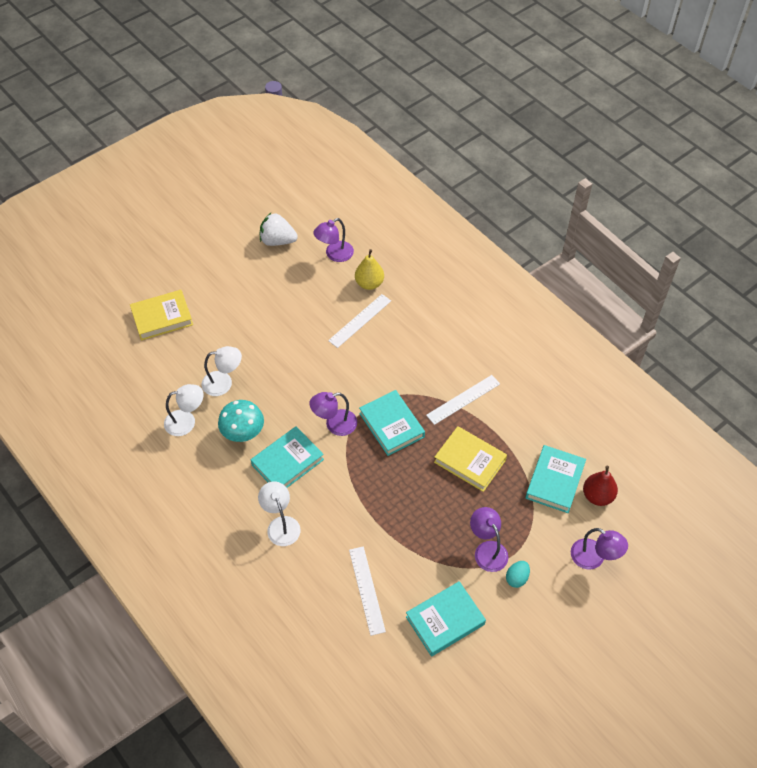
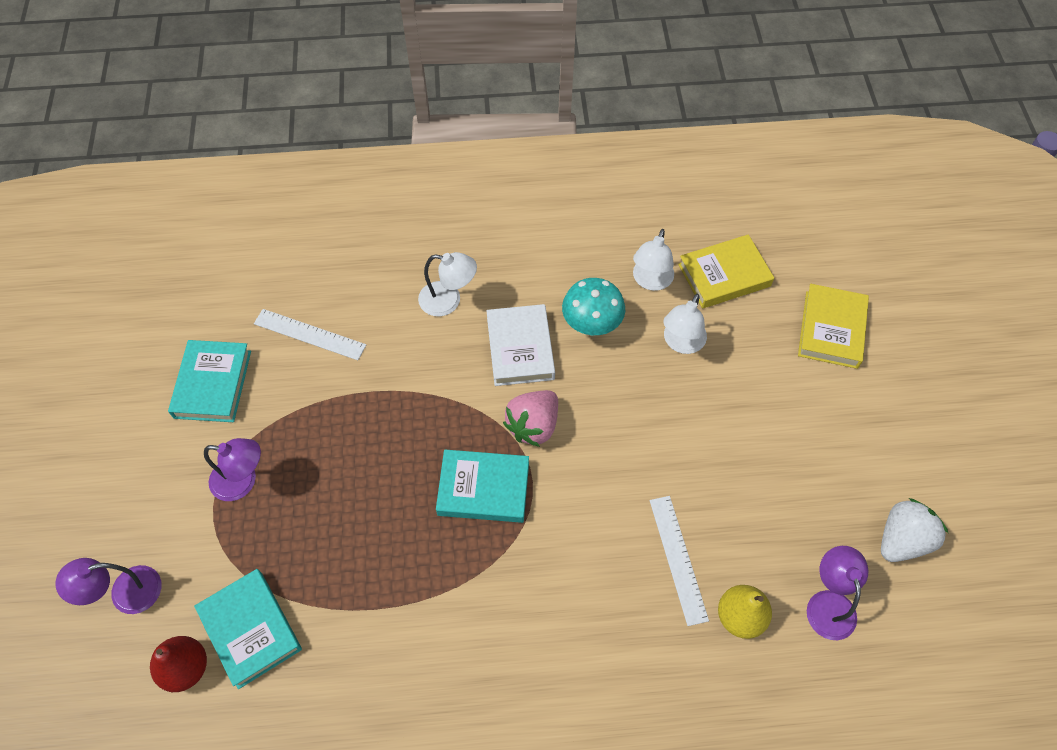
camera: 125 degrees right, 5 degrees up
turquoise book [251,427,324,488] -> white book [486,304,555,386]
purple lamp [310,392,357,436] -> pink strawberry [503,390,558,447]
white ruler [426,375,500,425] -> none
yellow book [434,426,507,492] -> yellow book moved to [678,234,774,309]
turquoise egg [506,561,530,588] -> none

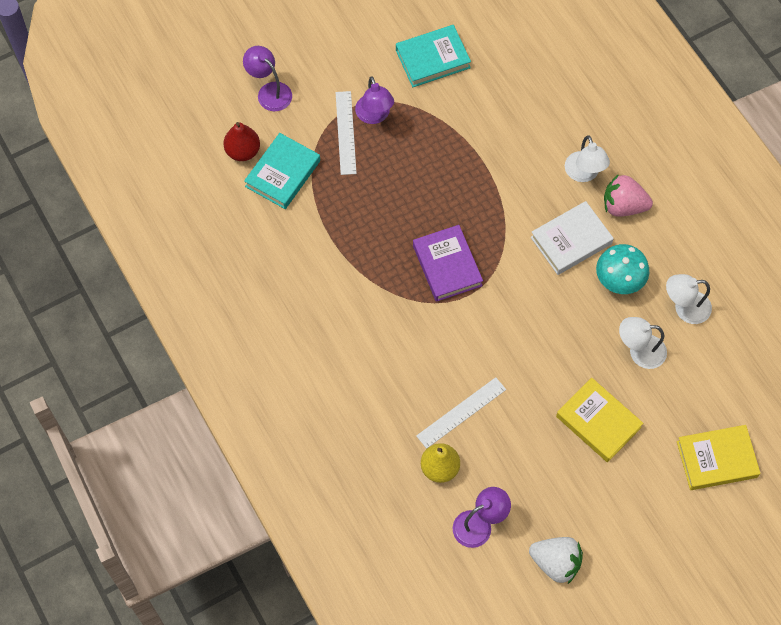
camera: 65 degrees right, 5 degrees up
white ruler [254,309,366,360] -> white ruler moved to [335,91,357,175]
turquoise book [436,450,529,523] -> purple book [413,225,483,302]
pink strawberry [503,390,558,447] -> pink strawberry moved to [604,174,653,217]
yellow book [678,234,774,309] -> yellow book moved to [556,378,643,462]

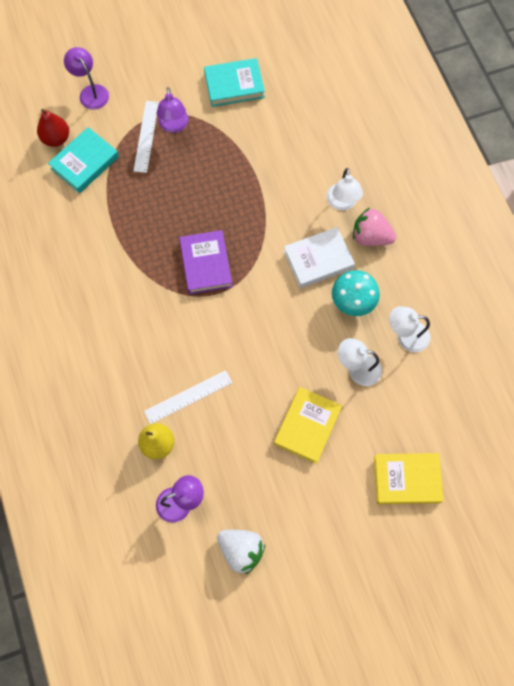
camera: 10 degrees right, 5 degrees up
yellow book [556,378,643,462] -> yellow book turned 60 degrees clockwise [274,387,342,464]

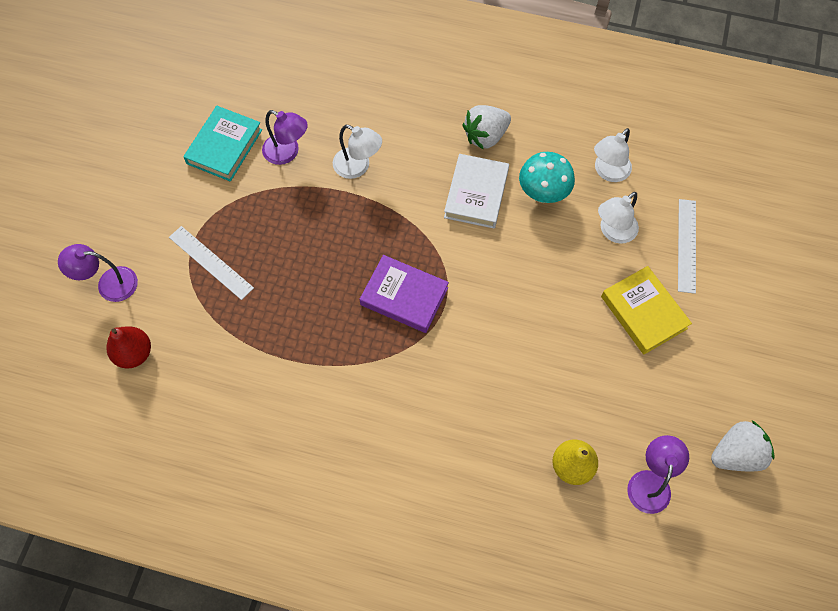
camera: 55 degrees left, 5 degrees down
turquoise book [48,127,119,193] -> none
white ruler [144,370,232,424] -> white ruler moved to [678,199,696,294]
purple lamp [157,87,188,133] -> purple lamp moved to [262,110,308,165]
white lamp [327,168,363,211] -> white lamp moved to [333,125,382,179]
pink strawberry [353,208,396,246] -> white strawberry [462,105,511,150]
yellow book [374,453,443,504] -> none

